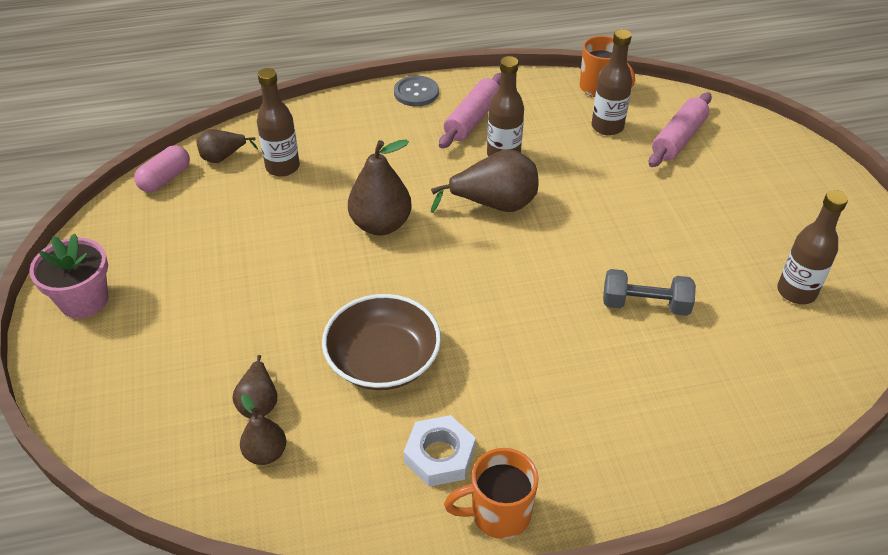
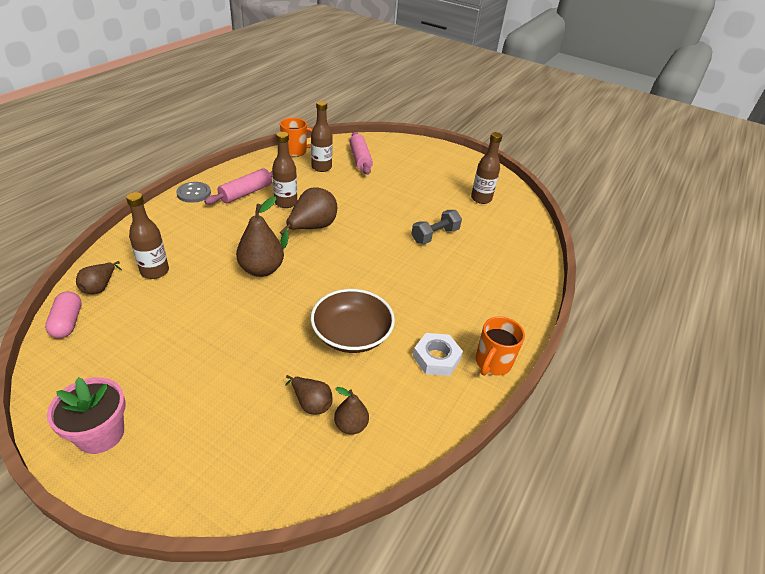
camera: 50 degrees left, 5 degrees down
pink rolling pin [439,73,501,149] -> pink rolling pin turned 60 degrees clockwise [204,168,273,204]

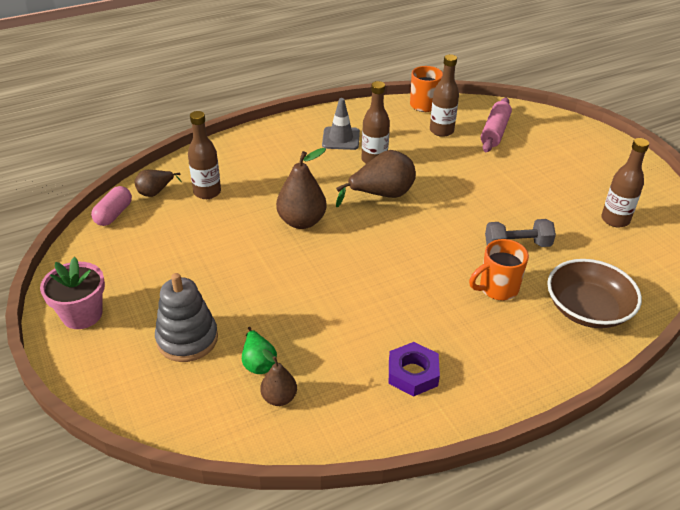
camera: 35 degrees right, 0 degrees up
grey button [176,182,211,203] -> none
pink rolling pin [204,168,273,204] -> grey traffic cone [322,98,360,150]
brown pear [285,375,333,414] -> green pear [242,327,277,374]
brown bowl [311,289,395,353] -> brown bowl moved to [547,259,642,328]
white nut [413,333,463,376] -> purple nut [389,342,440,396]
orange mug [476,317,525,376] -> orange mug moved to [469,239,529,300]
none -> grey stacking toy [155,273,218,362]

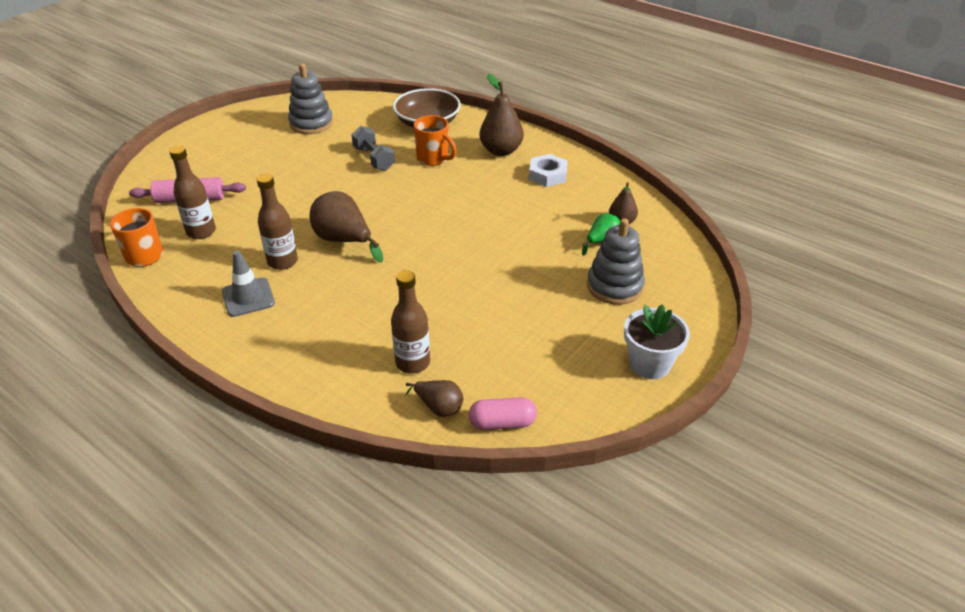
camera: 115 degrees left, 0 degrees up
pink flower pot [40,257,105,329] -> white flower pot [624,304,690,379]
brown pear [276,148,327,229] -> brown pear moved to [480,74,524,156]
purple nut [389,342,440,396] -> white nut [529,154,568,187]
brown bottle [602,138,649,227] -> grey stacking toy [288,63,333,134]

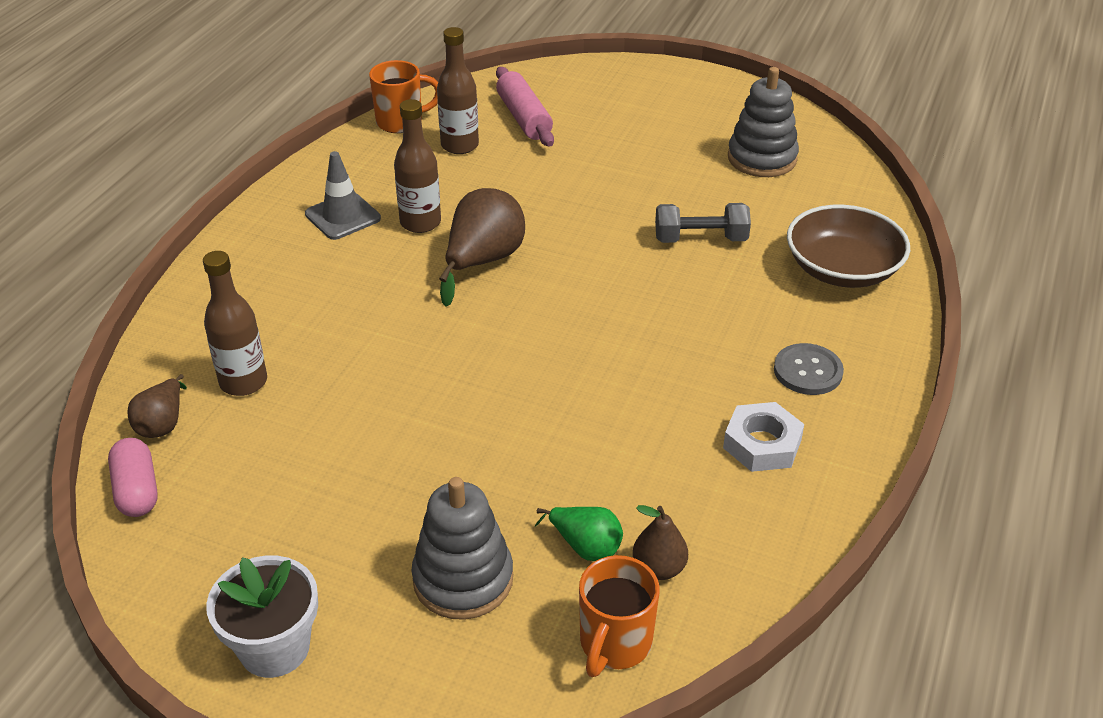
camera: 75 degrees right, 0 degrees up
grey dumbbell [351,126,395,171] -> grey dumbbell turned 45 degrees clockwise [655,203,751,243]
orange mug [414,115,457,166] -> orange mug moved to [579,555,660,677]
brown pear [480,74,524,156] -> grey button [774,343,844,395]

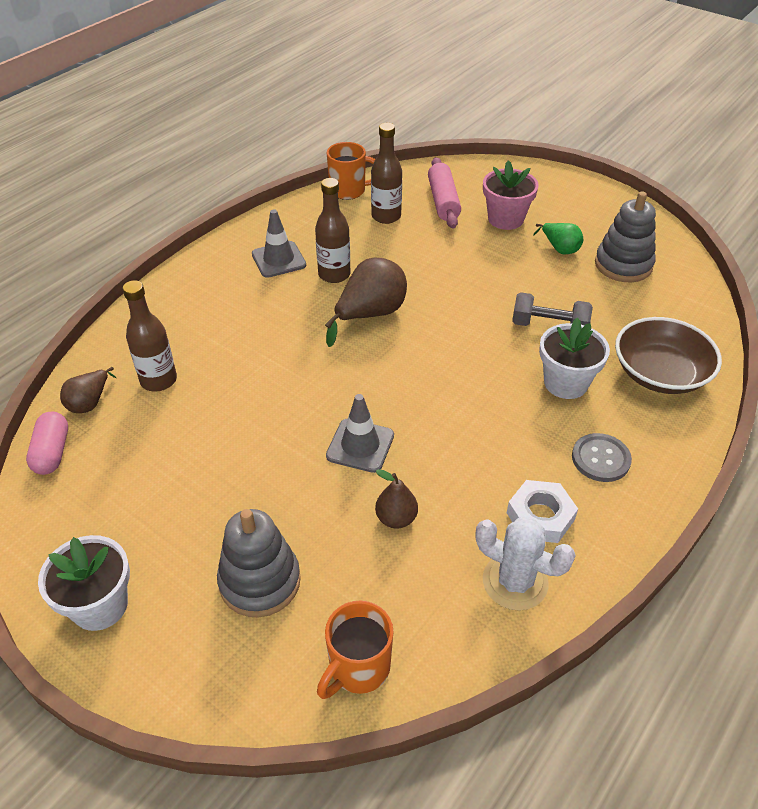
camera: 15 degrees right, 5 degrees up
green pear [535,507,623,561] -> green pear moved to [533,223,583,254]
brown pear [633,505,688,580] -> brown pear moved to [375,469,418,529]
none -> grey traffic cone [326,394,394,473]
none -> white cactus [476,517,576,611]
none -> pink flower pot [483,160,539,230]
none -> white flower pot [539,318,610,399]

